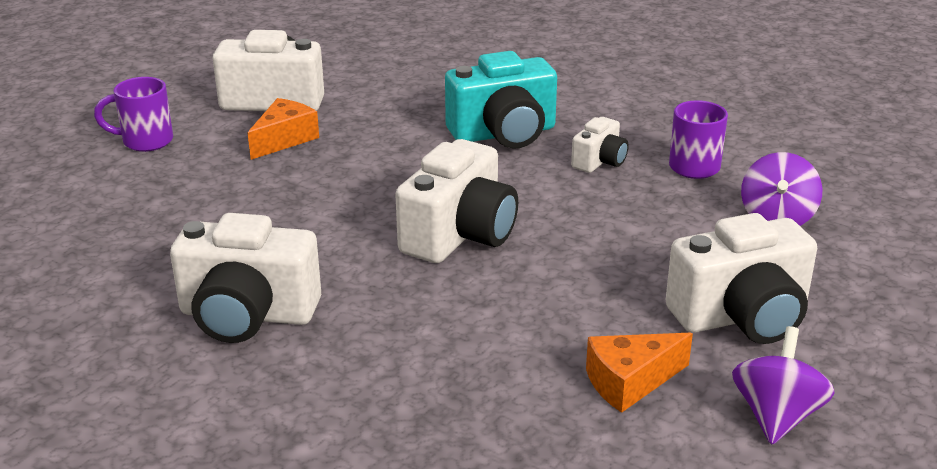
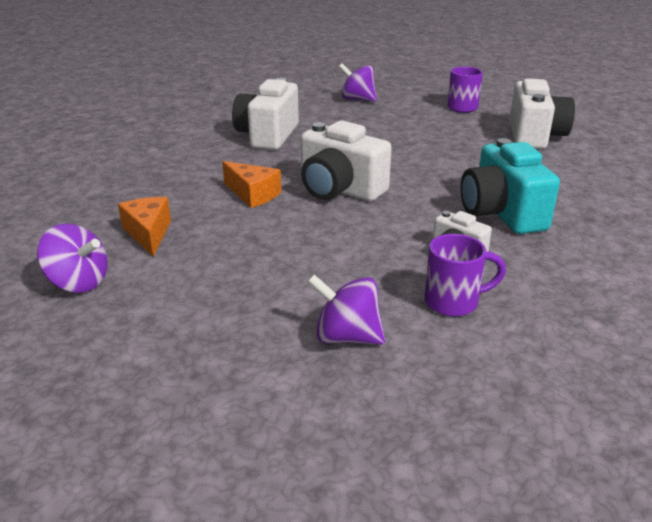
camera: 95 degrees right, 0 degrees up
orange cheese [248,98,319,160] -> orange cheese moved to [222,161,281,208]
white camera [666,213,817,344] -> none
none -> purple spinning top [339,63,377,102]

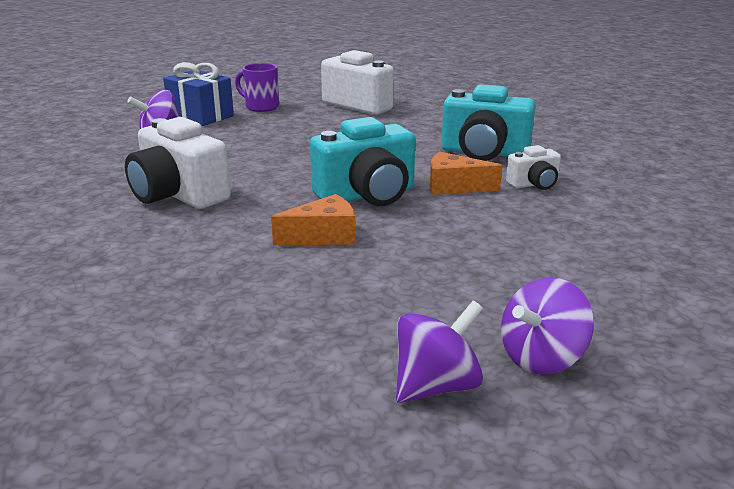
camera: 60 degrees left, 5 degrees down
orange cheese [118,197,171,257] -> orange cheese moved to [430,152,502,195]
white camera [301,121,392,201] -> turquoise camera [310,117,415,206]
purple spinning top [307,274,385,345] -> purple spinning top moved to [501,277,594,375]
purple mug [424,234,506,317] -> none
none -> blue gift [163,62,234,126]

